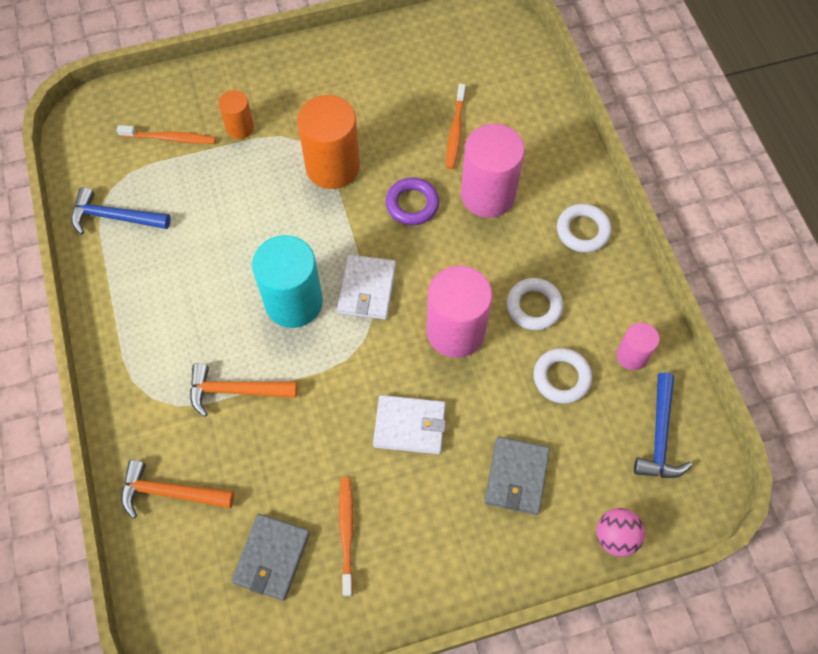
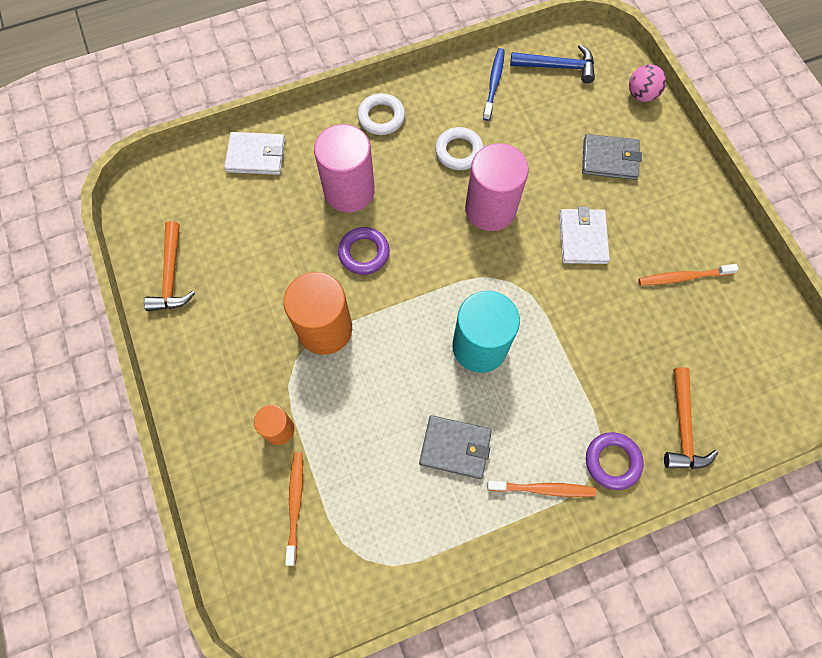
camera: 95 degrees left, 5 degrees up
blue hammer [71,187,171,234] -> none
orange hammer [190,363,297,417] -> orange hammer moved to [144,221,195,311]
grey wallet [231,514,310,601] -> grey wallet moved to [419,415,492,479]
white wallet [337,255,396,320] -> white wallet moved to [224,132,285,175]
orange toothbrush [446,84,466,169] -> orange toothbrush moved to [487,481,596,497]
white ring [533,348,592,404] -> none
pink cylinder [617,323,659,370] -> blue toothbrush [483,48,505,121]
none -> purple ring [586,432,644,490]

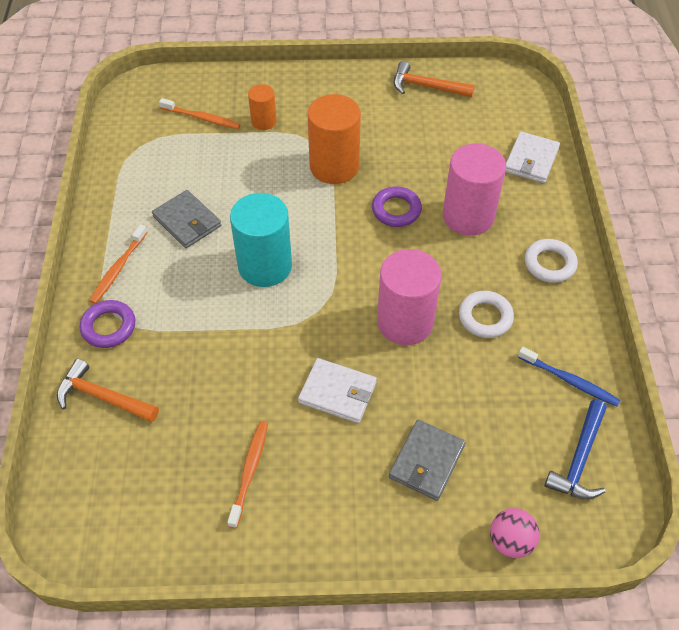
camera: 110 degrees right, 15 degrees down
grey wallet [419,415,492,479] -> grey wallet turned 75 degrees counterclockwise [152,190,221,248]

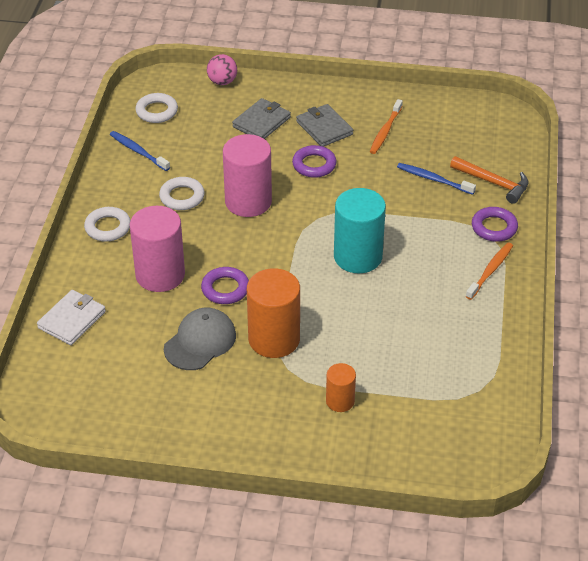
camera: 170 degrees left, 10 degrees down
grey wallet [152,190,221,248] -> grey wallet moved to [296,104,353,147]
orange toothbrush [159,98,241,129] -> none
white wallet [298,358,377,423] -> purple ring [292,145,337,178]
orange hammer [394,61,475,97] -> none
blue hammer [544,400,607,500] -> white ring [135,93,178,123]
none -> grey cap [164,308,236,370]
none -> blue toothbrush [397,163,476,195]

